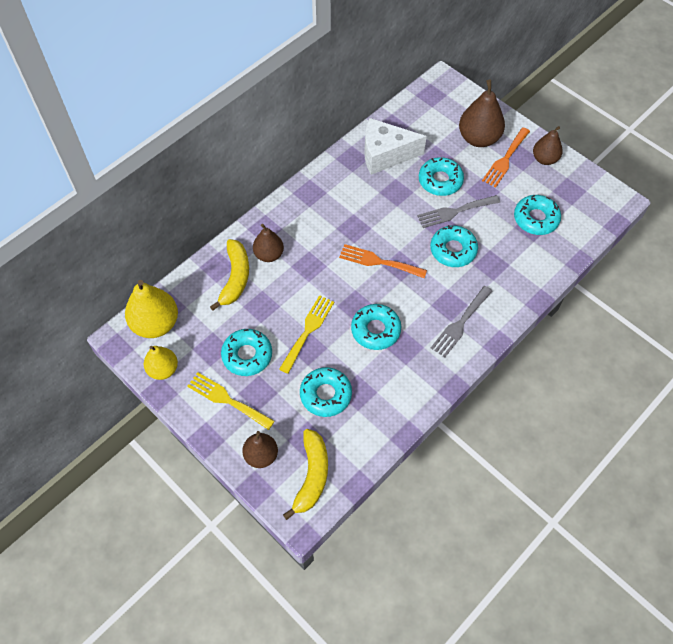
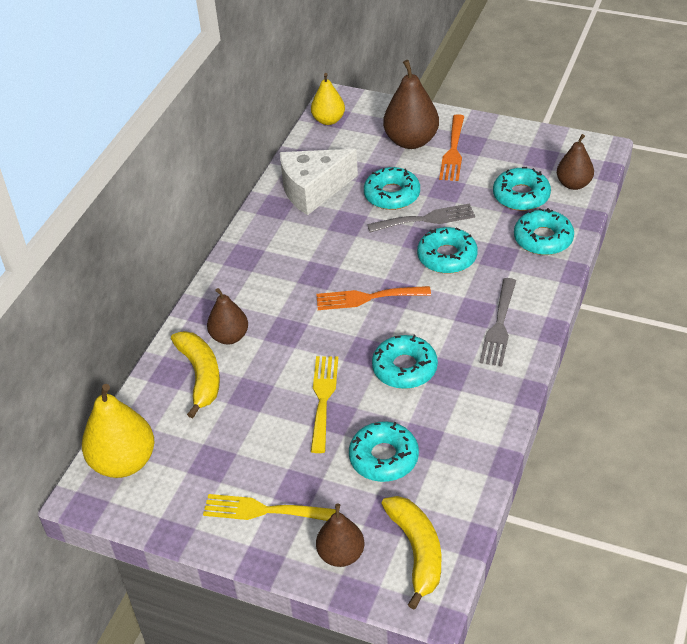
camera: 20 degrees left, 15 degrees down
yellow pear [144,346,178,380] -> yellow pear moved to [311,73,345,125]
turquoise donut [221,329,272,376] -> turquoise donut moved to [514,208,574,255]
grey fork [417,195,500,228] -> grey fork turned 150 degrees counterclockwise [367,203,475,232]
brown pear [533,126,563,165] -> brown pear moved to [557,134,594,190]

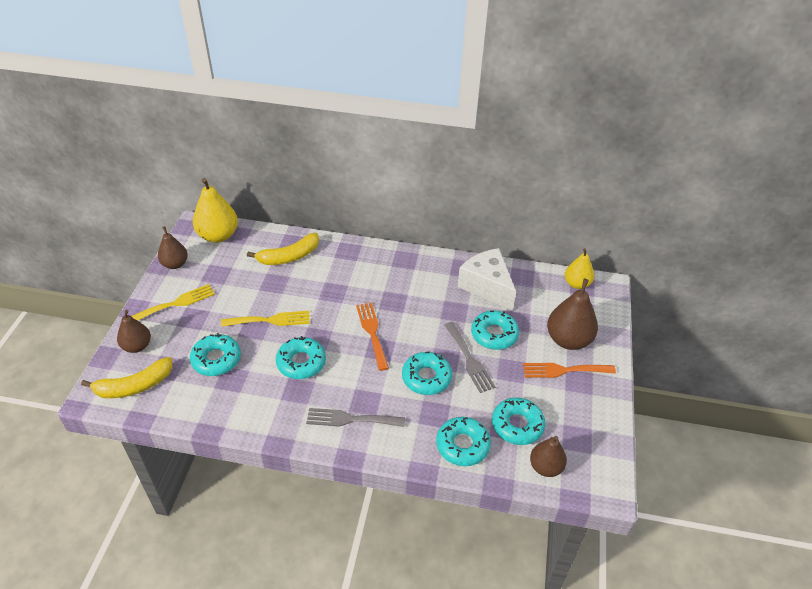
camera: 75 degrees right, 0 degrees up
yellow fork [203,494,336,521] -> yellow fork turned 60 degrees clockwise [131,284,215,321]
brown pear [207,288,248,345] -> brown pear moved to [158,226,188,269]

